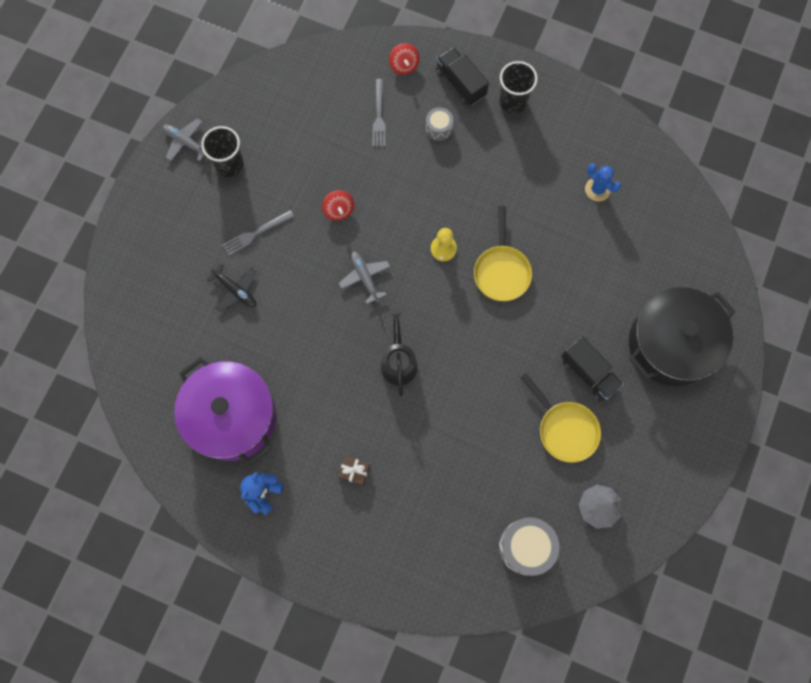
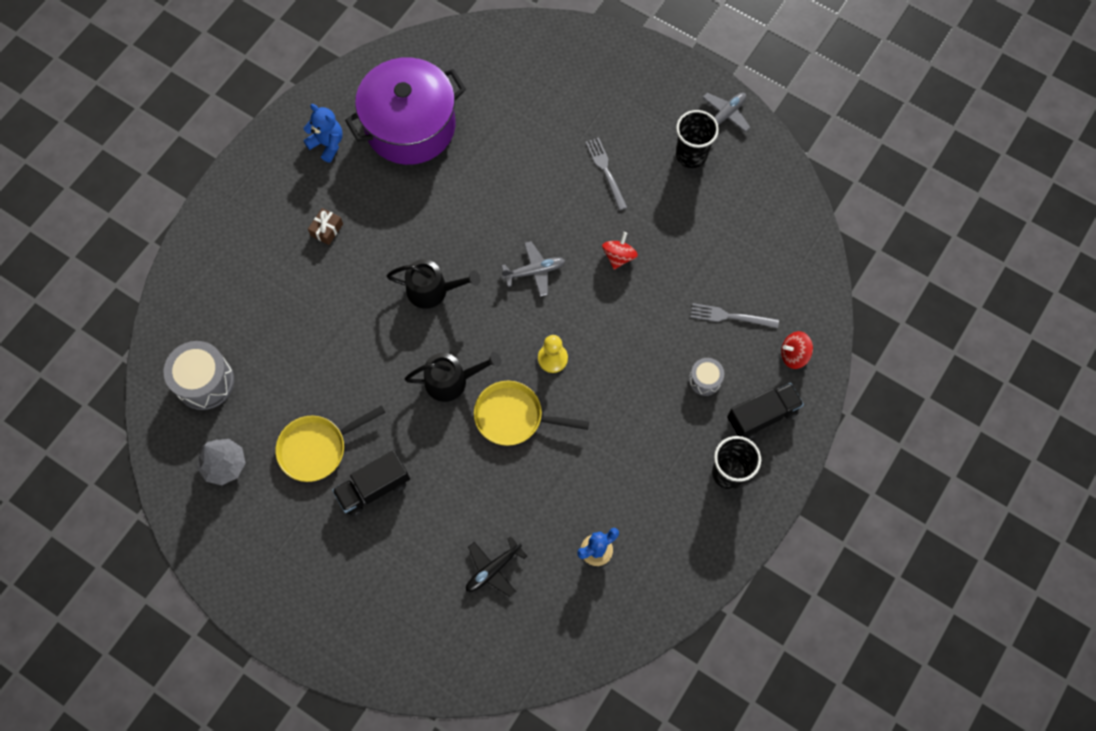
camera: 100 degrees right, 5 degrees down
black plane [206,264,256,312] -> black plane moved to [466,536,527,597]
red spinning top [322,190,354,221] -> red spinning top turned 120 degrees clockwise [602,232,638,269]
black pot [629,287,735,386] -> none
none -> black watering can [405,352,501,402]

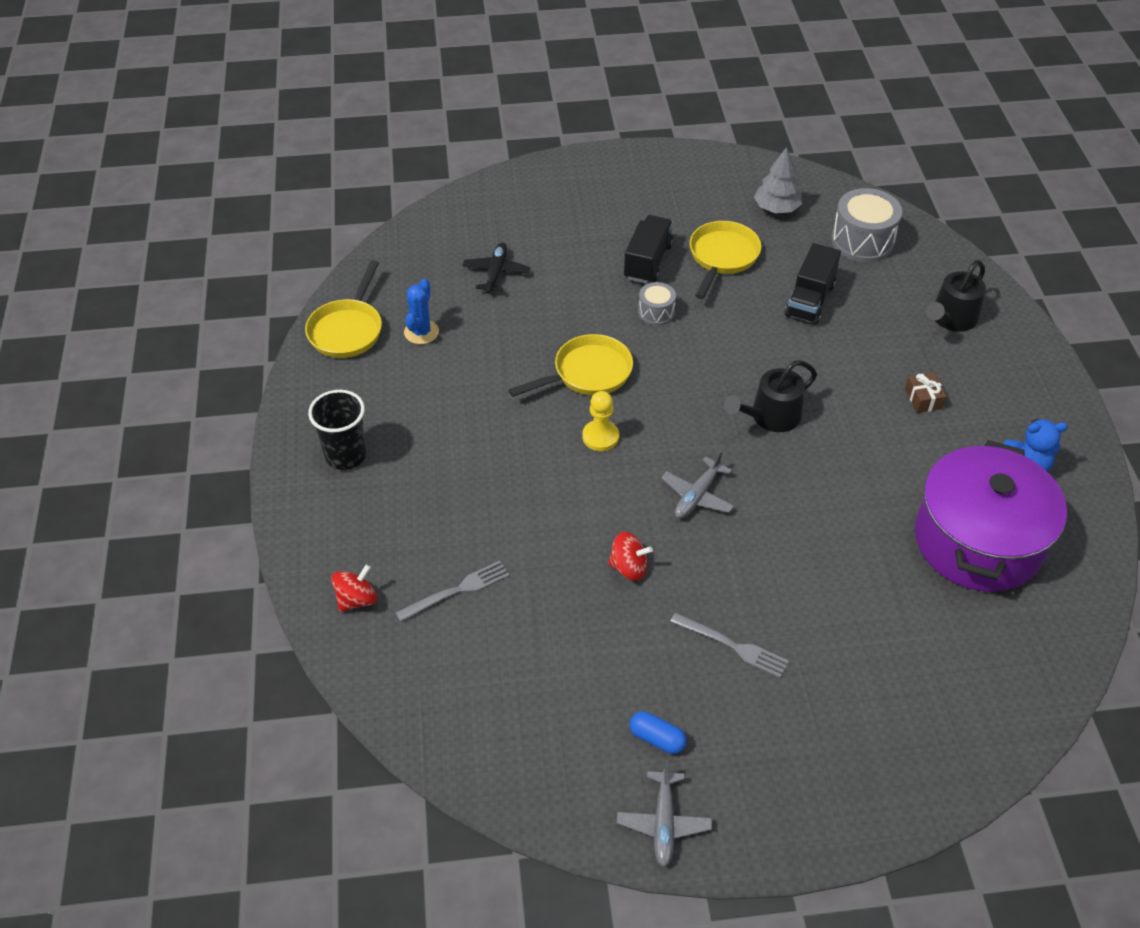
camera: 140 degrees right, 20 degrees down
black watering can [405,352,501,402] -> black watering can moved to [926,260,986,332]
red spinning top [602,232,638,269] -> red spinning top turned 60 degrees counterclockwise [608,532,653,581]
black cup [676,110,719,168] -> blue capsule [630,711,687,754]
grey drum [689,358,724,396] -> grey drum moved to [638,282,676,325]
black truck [727,383,804,439] -> black truck moved to [785,243,841,325]
none -> yellow pan [305,260,382,358]

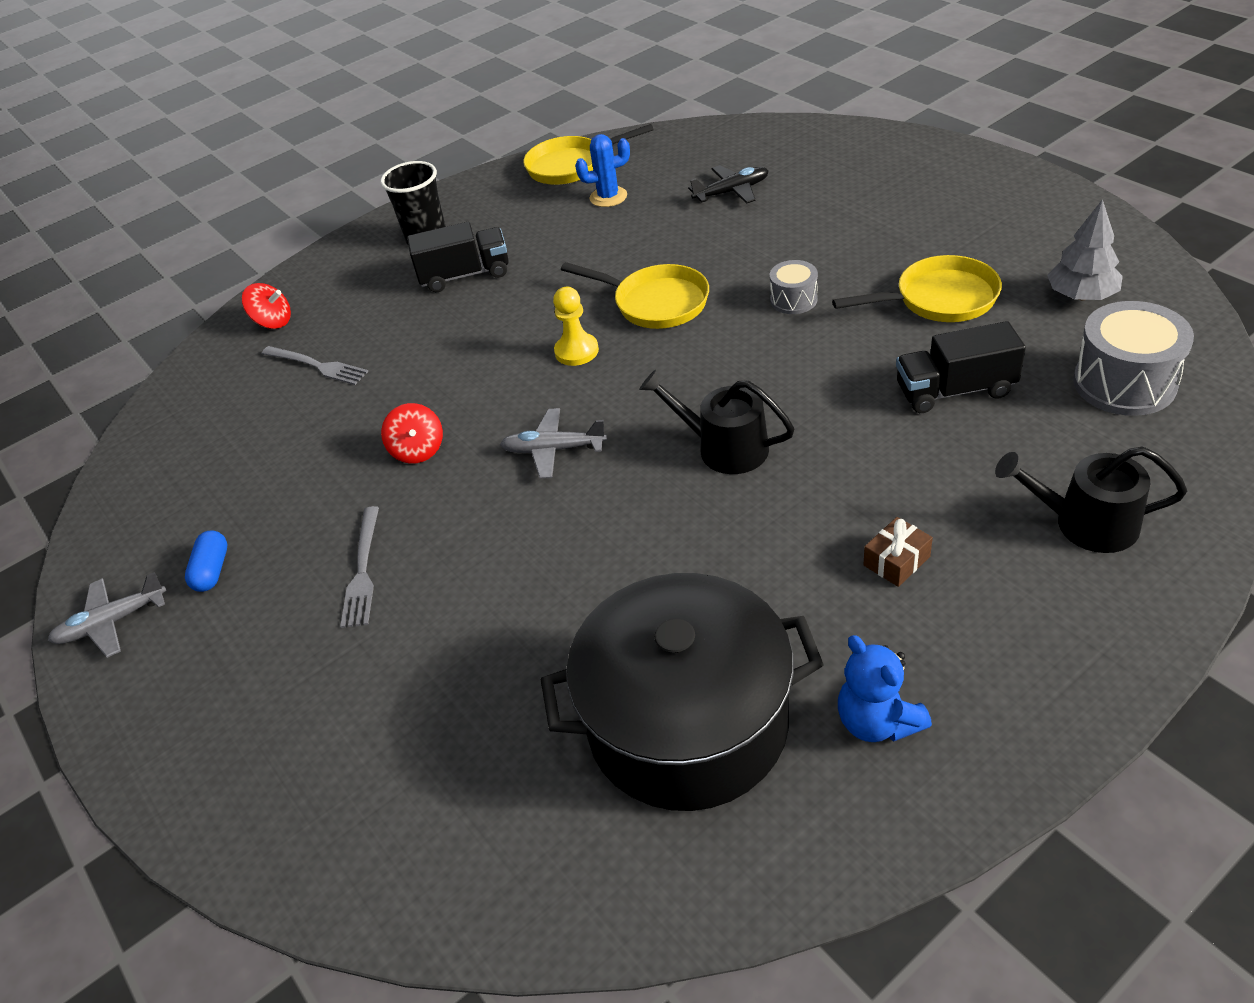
camera: 65 degrees right, 5 degrees down
black truck [624,215,673,284] -> black truck moved to [407,222,509,292]
purple pot [915,440,1067,592] -> black pot [540,573,824,811]

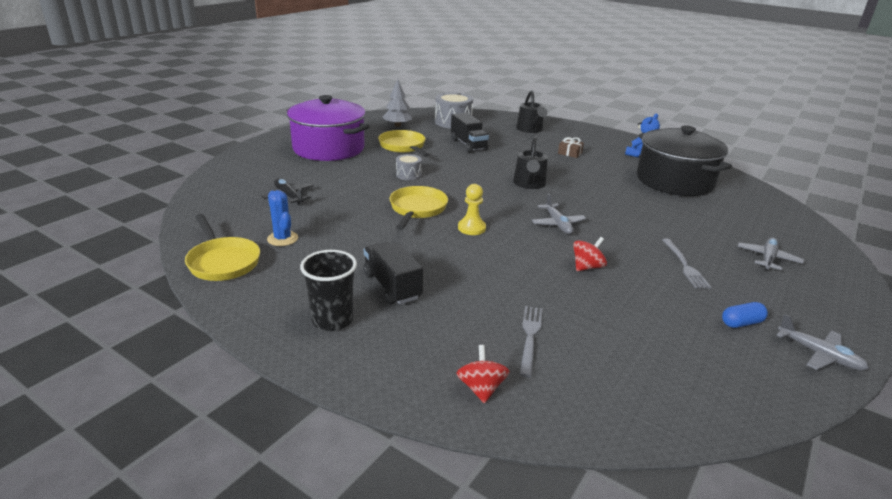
camera: 115 degrees left, 15 degrees down
grey fork [340,506,379,628] -> grey fork turned 105 degrees clockwise [662,239,711,289]
none -> purple pot [287,95,370,161]
none -> grey plane [737,237,804,270]

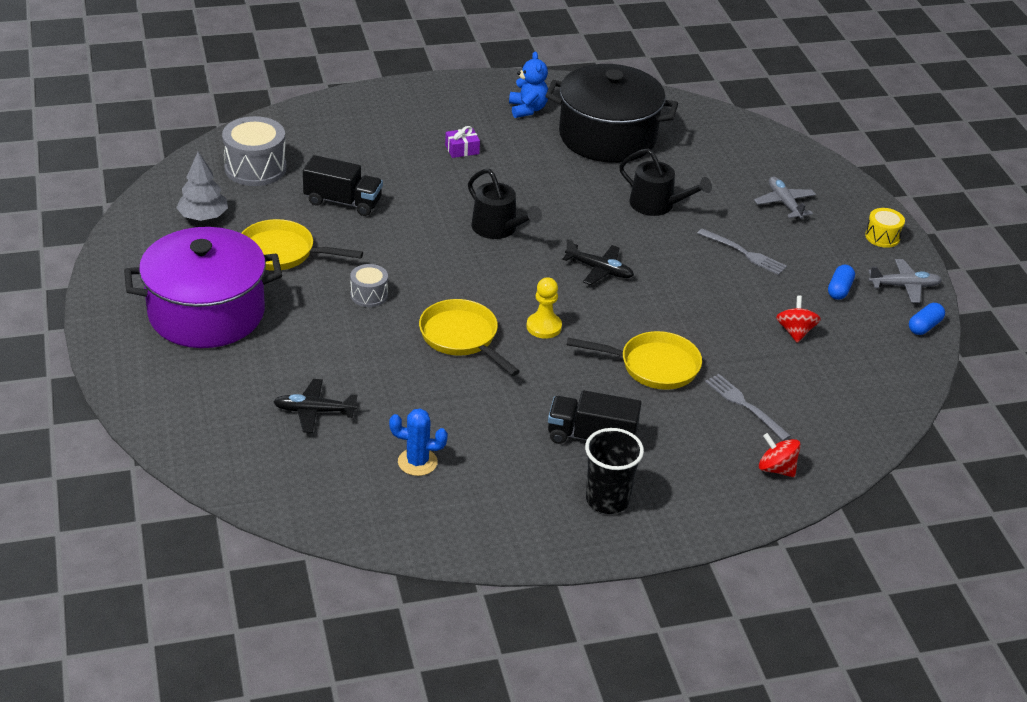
camera: 50 degrees left, 10 degrees up
yellow pan [185,214,260,281] -> yellow pan moved to [567,331,702,390]
black watering can [516,90,547,133] -> black watering can moved to [619,148,712,216]
grey plane [531,193,586,234] -> black plane [562,239,634,285]
brown gift [558,137,584,158] -> purple gift [445,126,480,158]
red spinning top [573,237,607,271] -> red spinning top moved to [776,295,821,343]
none -> yellow drum [865,208,905,248]
none -> blue capsule [909,303,945,335]

